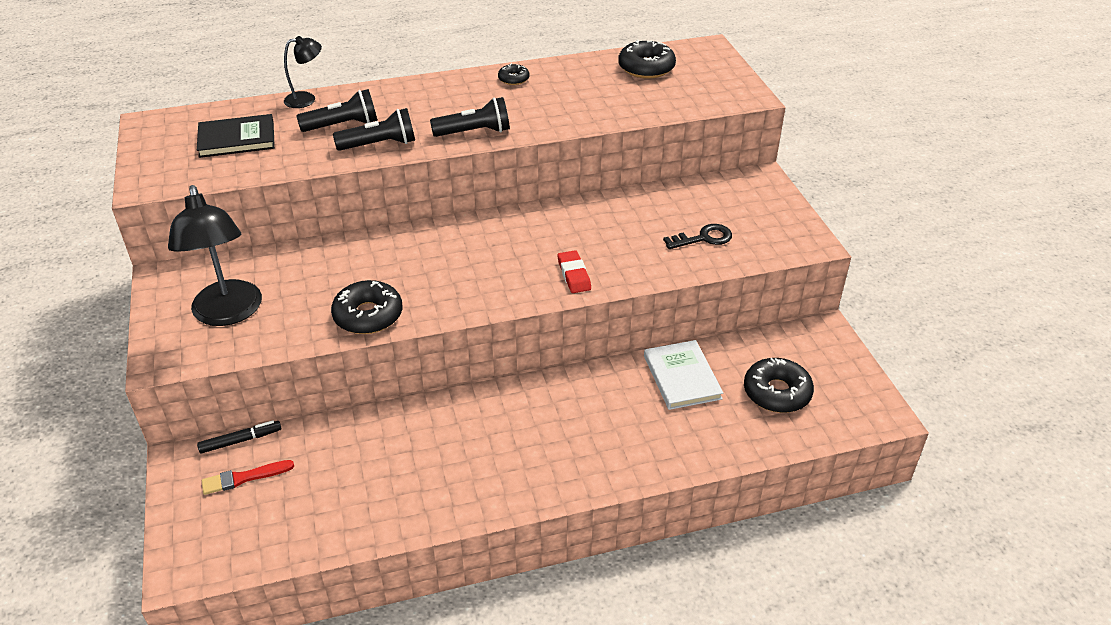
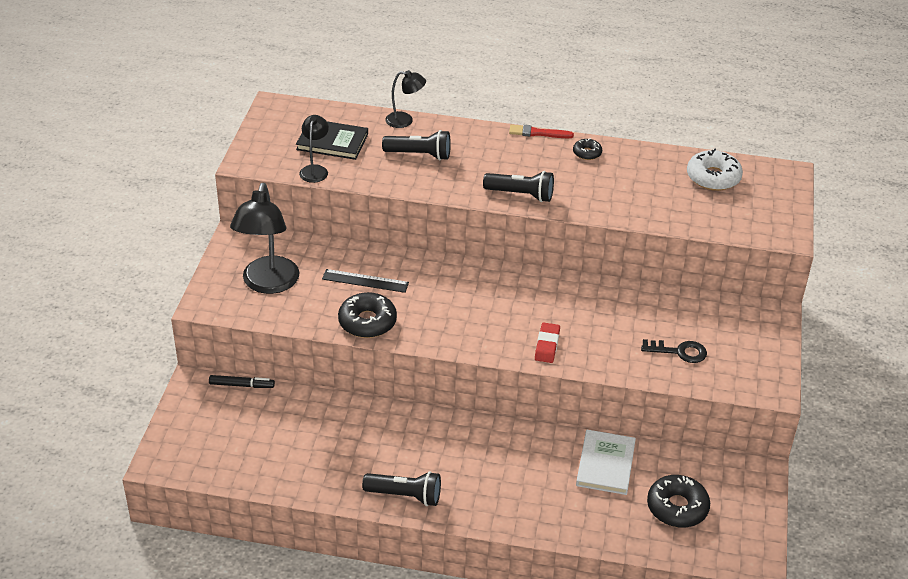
camera: 25 degrees right, 0 degrees up
red brush [202,460,294,495] -> red brush moved to [509,125,574,138]
black flashlight [333,108,415,151] -> black flashlight moved to [362,471,441,506]
black donut [618,39,676,79] -> white donut [687,149,743,191]
none -> black lamp [299,115,329,183]
none -> black ruler [322,269,409,293]

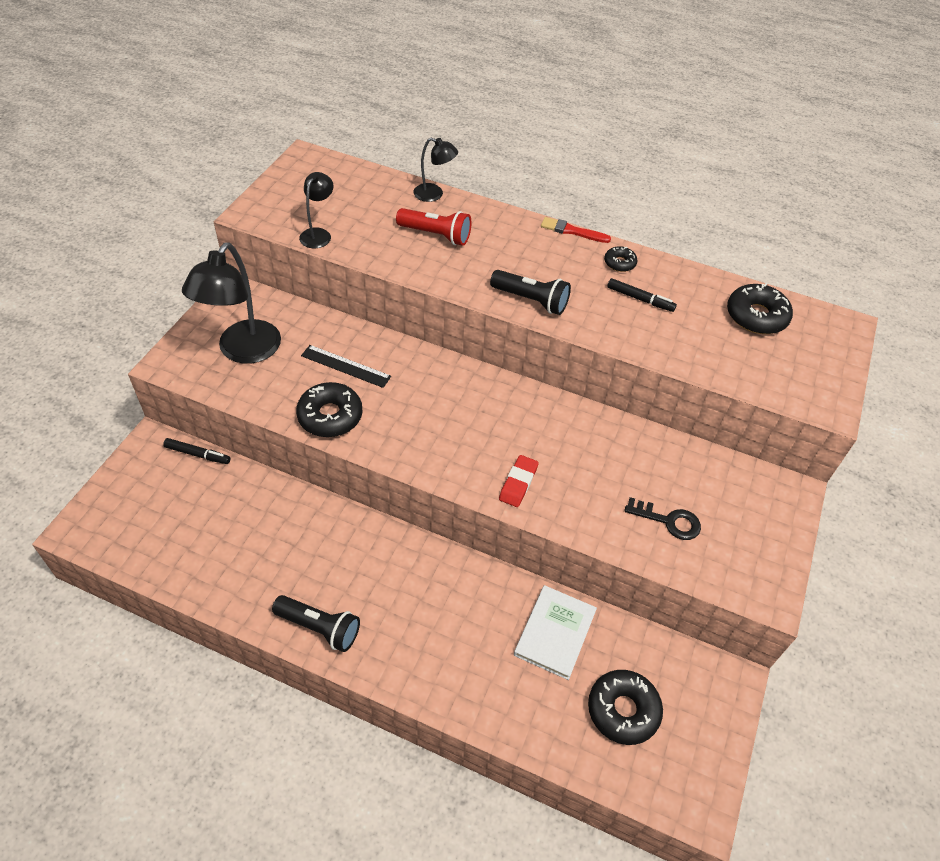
camera: 10 degrees right, 10 degrees up
black book [296,122,368,160] -> none
black flashlight [382,130,451,160] -> red flashlight [396,208,471,246]
white donut [687,149,743,191] -> black donut [727,283,793,334]
none -> black marker [607,278,677,312]

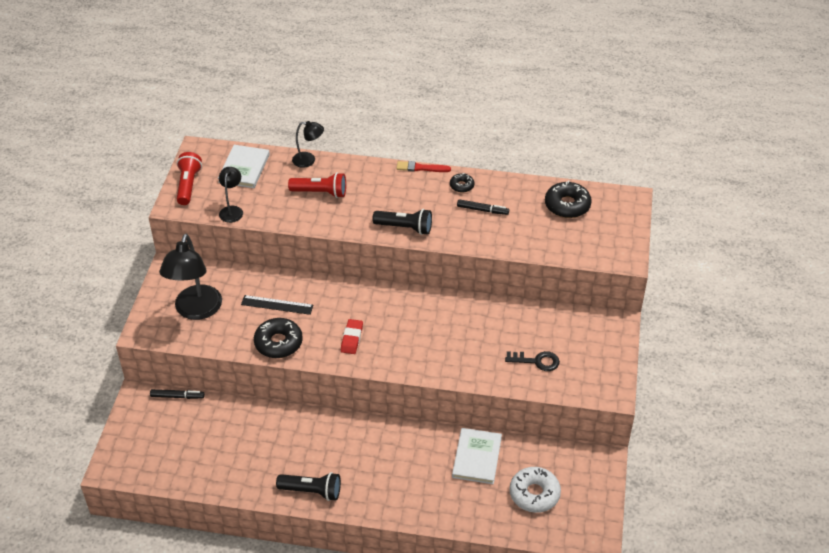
camera: 10 degrees left, 5 degrees down
red eraser [499,455,539,507] -> red eraser moved to [341,319,363,354]
black donut [588,670,663,745] -> white donut [510,467,561,513]
none -> red flashlight [177,152,202,205]
none -> white book [218,145,270,188]

